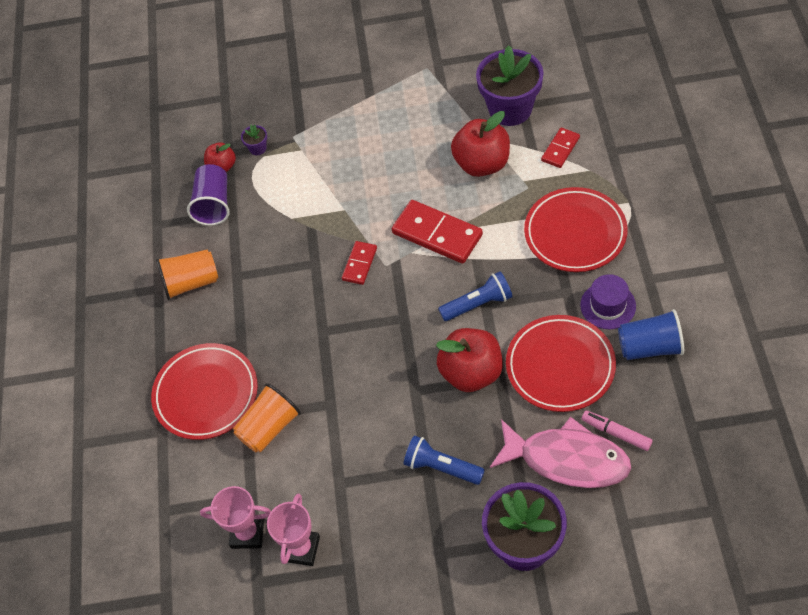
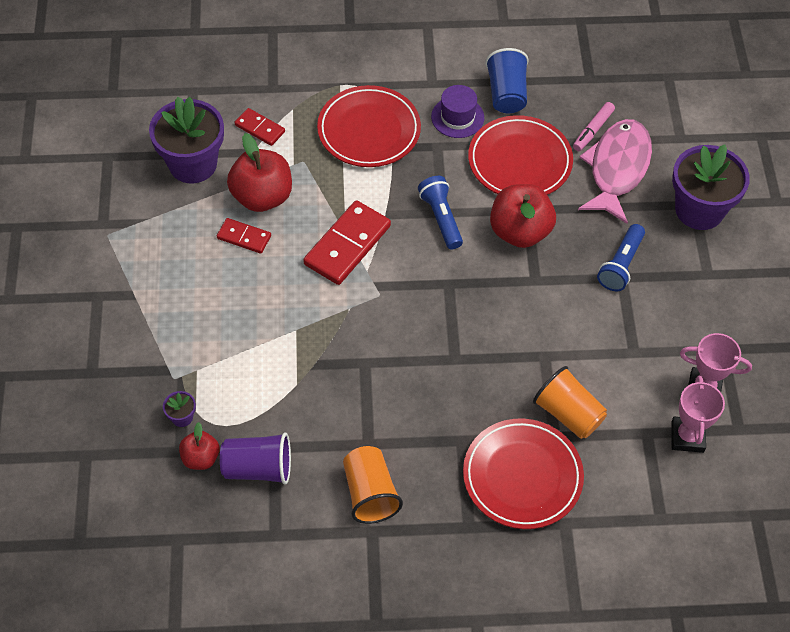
camera: 95 degrees left, 0 degrees up
red domino [342,241,377,285] -> red domino moved to [217,218,271,254]

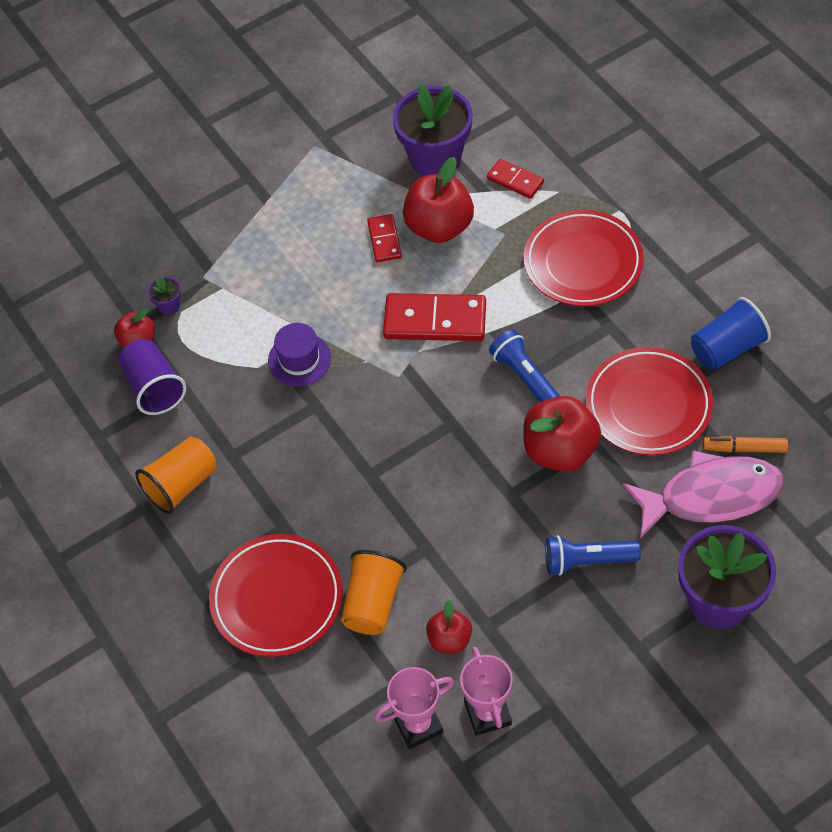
camera: 65 degrees right, 0 degrees up
red domino [234,108,285,146] -> red domino turned 60 degrees counterclockwise [487,159,544,199]
blue flashlight [418,176,463,249] -> blue flashlight turned 75 degrees counterclockwise [489,330,560,402]
purple hat [431,85,484,138] -> purple hat moved to [268,323,331,386]
pink marker [573,102,615,151] -> orange marker [703,436,788,453]
none -> red apple [426,600,472,654]

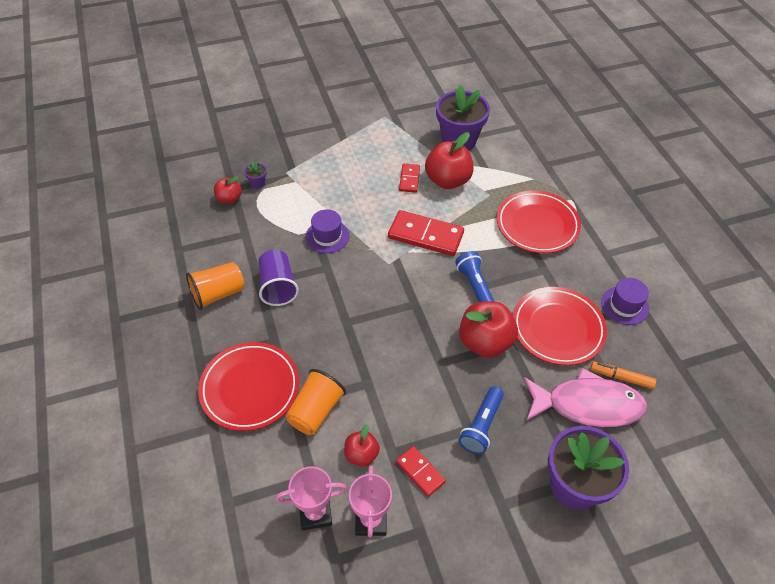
camera: 10 degrees right, 5 degrees down
purple cup [119,339,186,415] -> purple cup moved to [258,250,299,306]
red domino [487,159,544,199] -> red domino moved to [396,446,446,497]
blue flashlight [545,535,641,575] -> blue flashlight turned 75 degrees counterclockwise [459,386,504,455]
blue cup [691,297,771,370] -> purple hat [601,278,649,325]

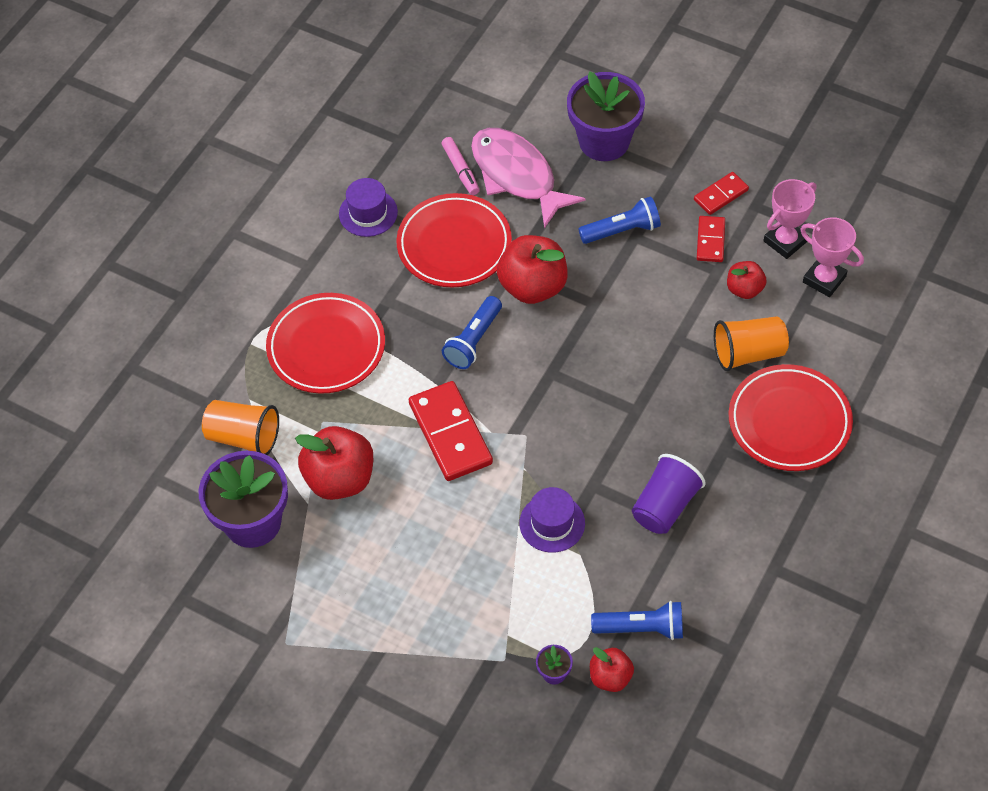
camera: 130 degrees left, 5 degrees up
orange cup [186,262,244,310] -> orange cup moved to [202,400,279,455]
red domino [399,164,420,193] -> red domino moved to [694,172,749,215]
orange marker [590,361,656,389] -> pink marker [442,137,480,195]
none -> blue flashlight [591,601,683,640]

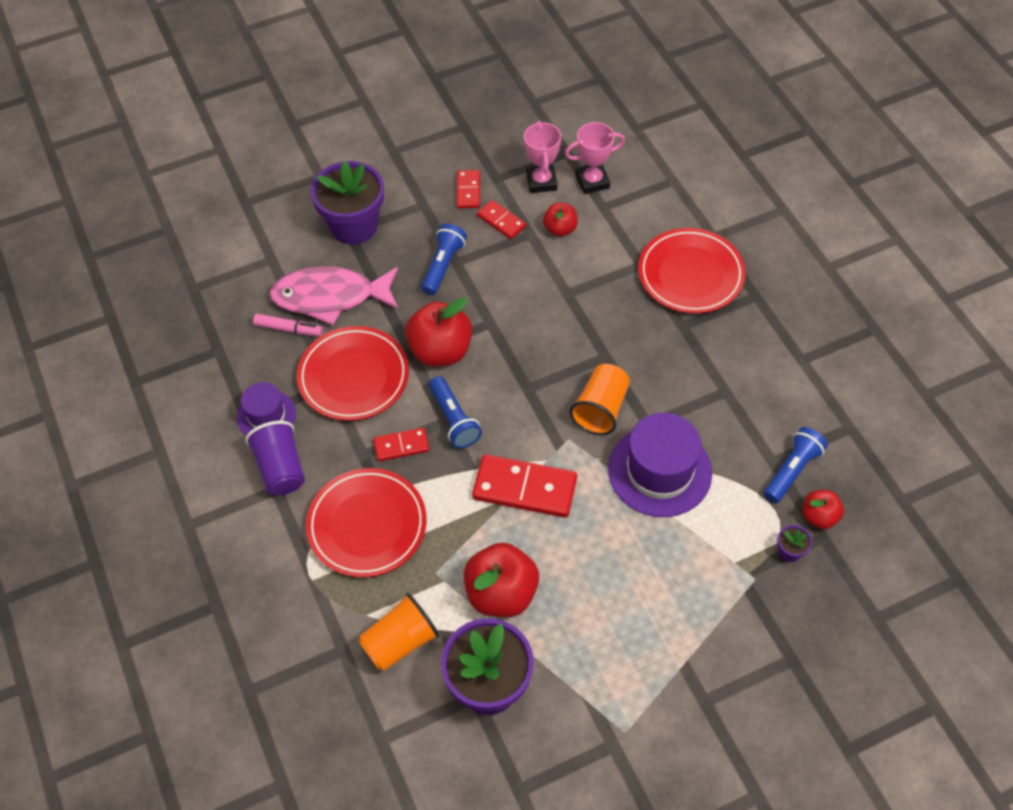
camera: 55 degrees left, 0 degrees up
purple hat [519,487,585,553] -> purple hat [608,413,712,517], size x1.71
purple cup [632,454,706,534] -> purple cup moved to [245,421,305,495]
orange cup [714,316,789,371] -> orange cup moved to [569,364,630,435]
none -> red domino [373,428,429,462]

